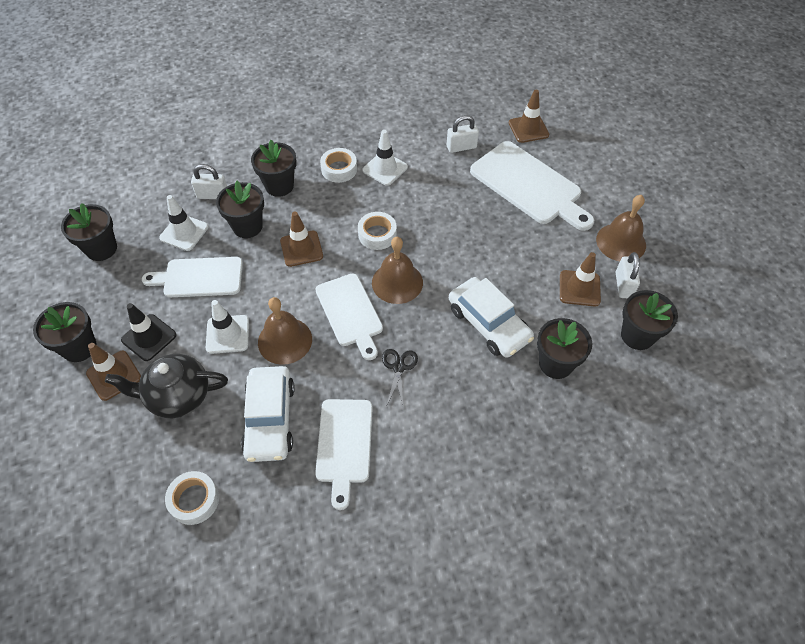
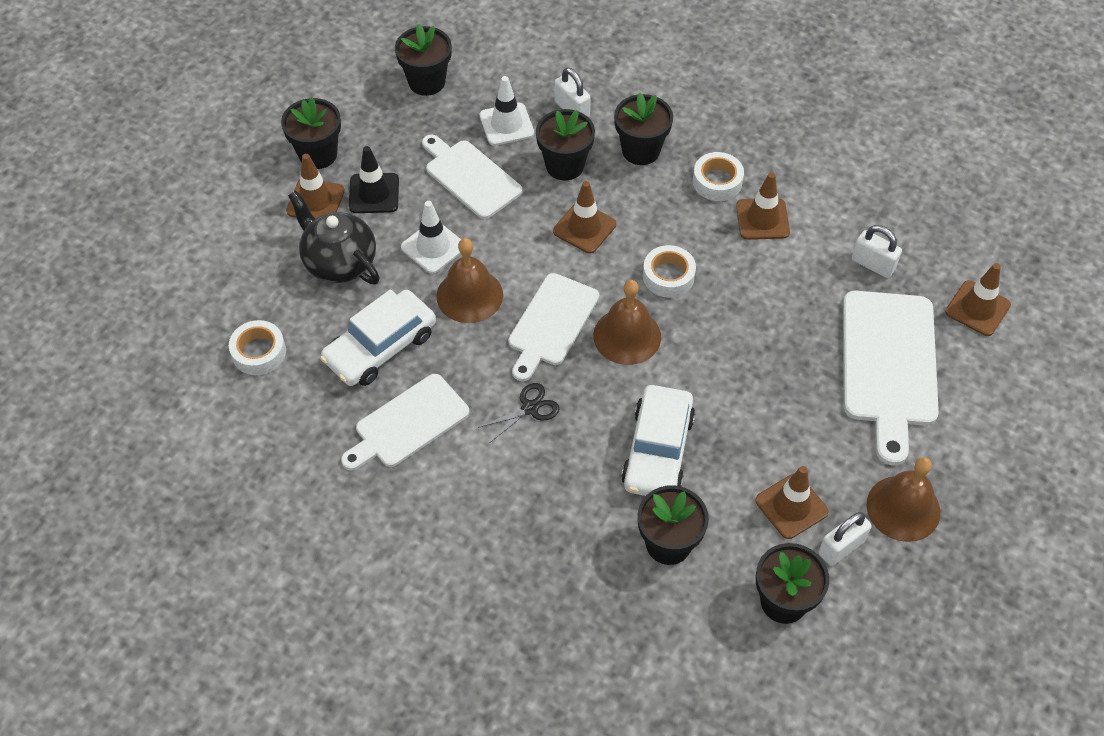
camera: 50 degrees right, 0 degrees up
white traffic cone [363,130,408,186] -> brown traffic cone [736,172,790,240]

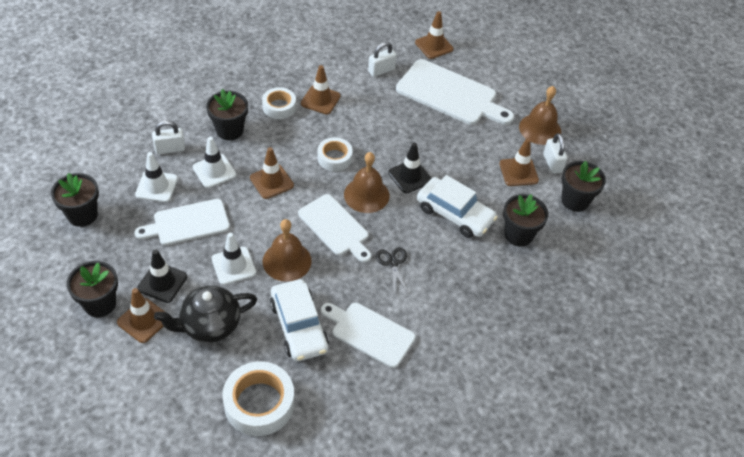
camera: 70 degrees left, 5 degrees down
white tape [229,320,286,375] -> white tape [222,361,294,436], size x1.62
white cutting board [341,374,470,471] -> white cutting board turned 135 degrees clockwise [321,303,415,368]
black flower pot [536,109,595,181] -> white traffic cone [193,136,236,188]
none -> black traffic cone [388,143,431,193]

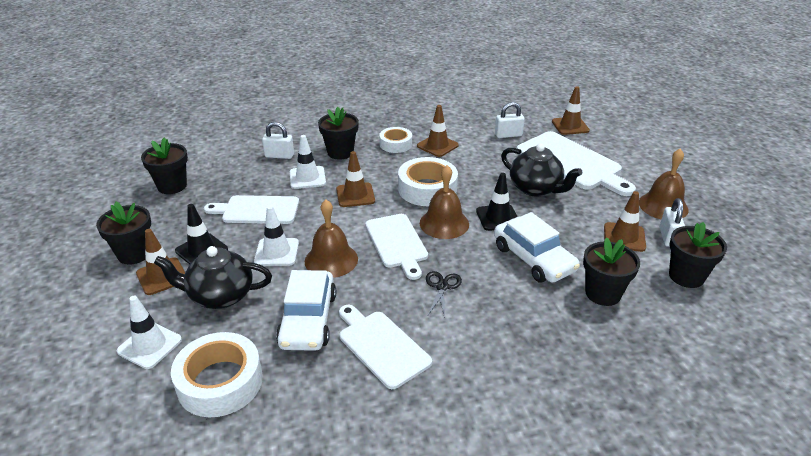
camera: 25 degrees right, 15 degrees down
white traffic cone [135,152,178,202] -> white traffic cone moved to [117,296,182,369]
white tape [317,137,353,171] -> white tape [398,157,458,206], size x1.62
none -> black teapot [501,143,583,197]

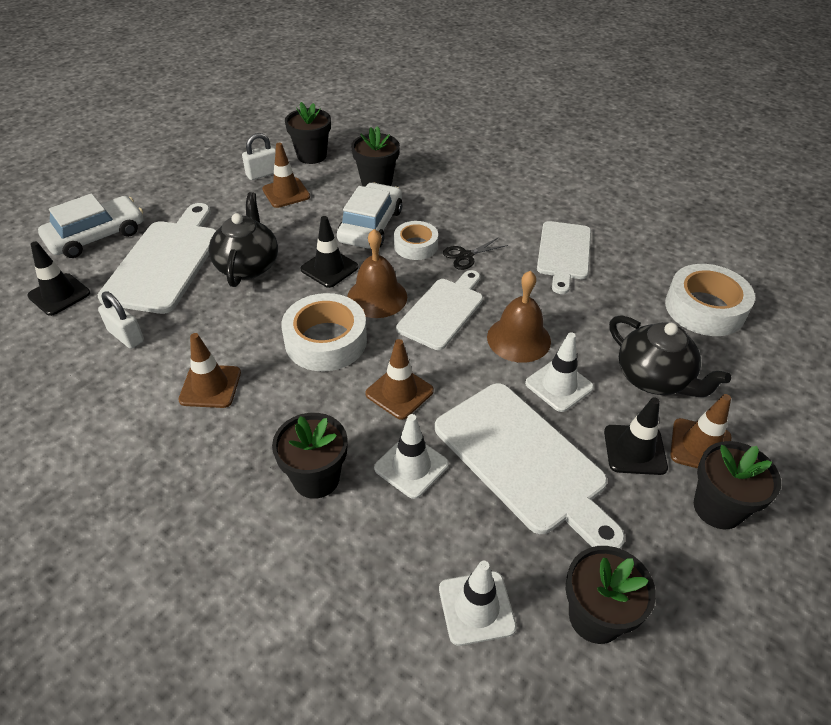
camera: 130 degrees left, 10 degrees up
white traffic cone [117,296,182,369] -> white traffic cone moved to [439,561,517,646]
white cutting board [204,195,299,224] -> white cutting board [435,383,625,549], size x1.50
white padlock [262,122,294,159] -> none
white car [276,270,336,351] -> white car moved to [38,193,143,258]
white tape [379,127,412,153] -> white tape moved to [394,221,438,260]
brown traffic cone [552,86,590,135] -> black traffic cone [27,242,90,316]
brown bell [639,148,689,220] -> none

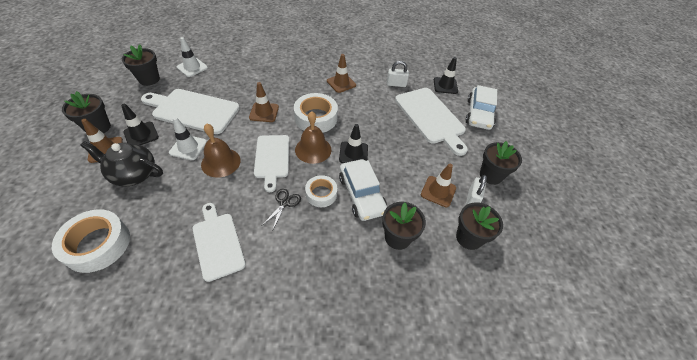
camera: 140 degrees right, 5 degrees up
black teapot [209,192,278,287] -> none
black flower pot [272,413,348,499] -> black flower pot moved to [480,141,522,185]
white traffic cone [374,414,449,499] -> none

